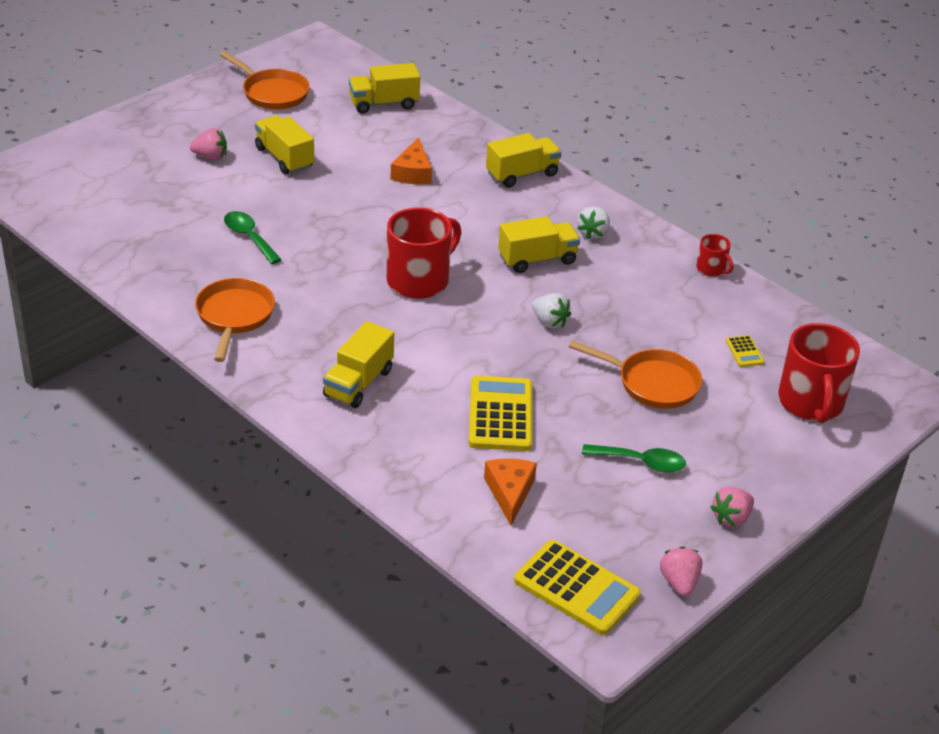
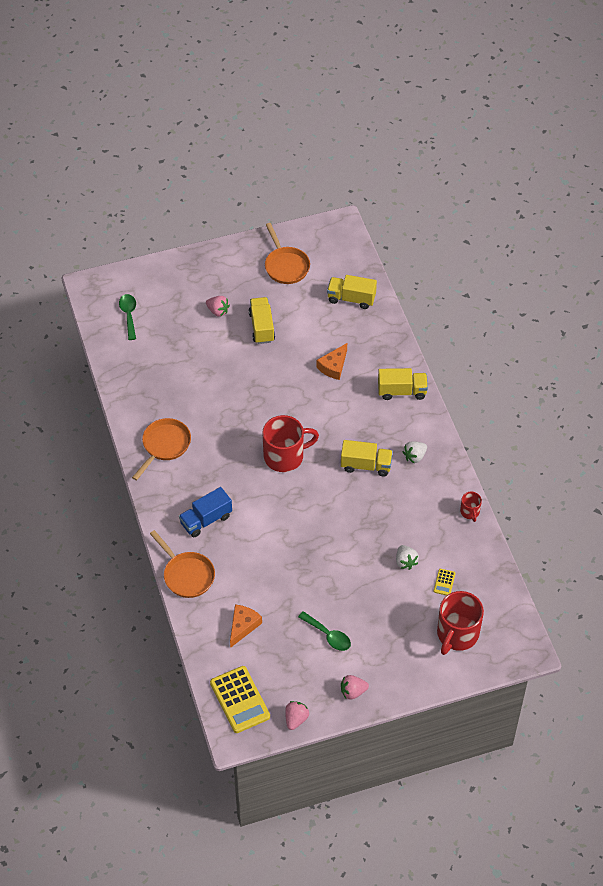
camera: 30 degrees right, 15 degrees up
green spoon [224,211,282,264] -> green spoon moved to [119,294,136,340]
yellow truck [323,321,394,408] -> blue truck [179,487,232,537]
yellow calculator [469,376,532,451] -> none
white strawberry [532,293,571,328] -> white strawberry moved to [396,545,419,570]
orange pan [569,340,702,409] -> orange pan moved to [150,530,215,598]

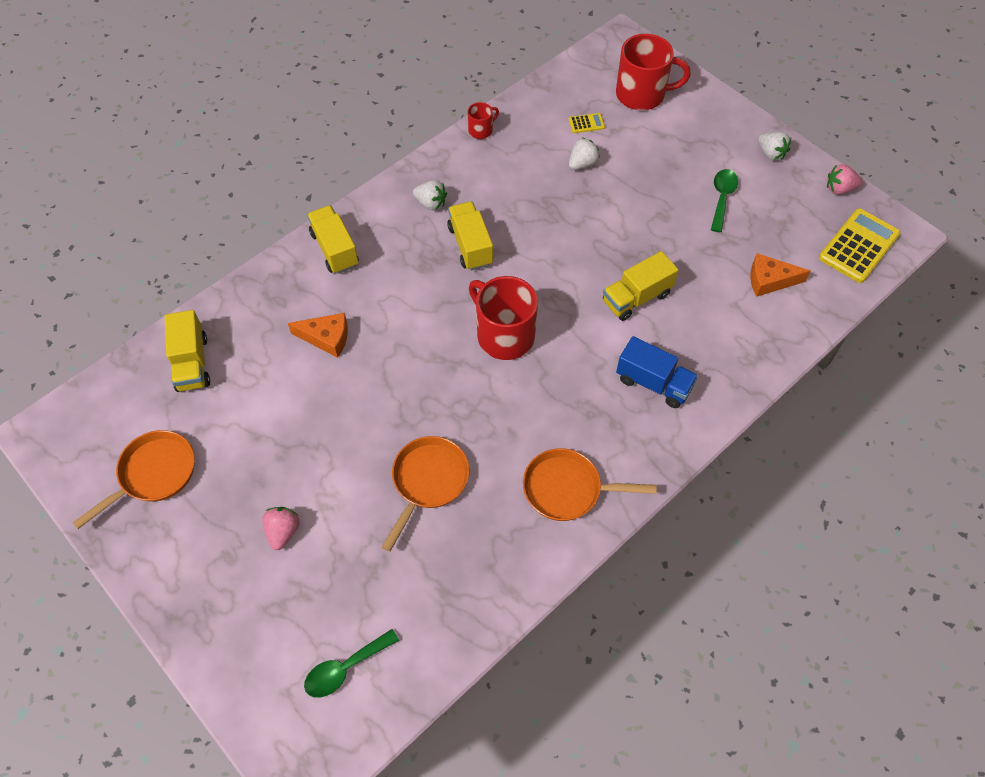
camera: 115 degrees left, 5 degrees up
orange pan [150,530,215,598] -> orange pan moved to [382,436,469,552]
yellow truck [249,297,275,344] -> yellow truck moved to [603,251,679,321]
pink strawberry [341,675,369,700] -> white strawberry [758,132,791,161]

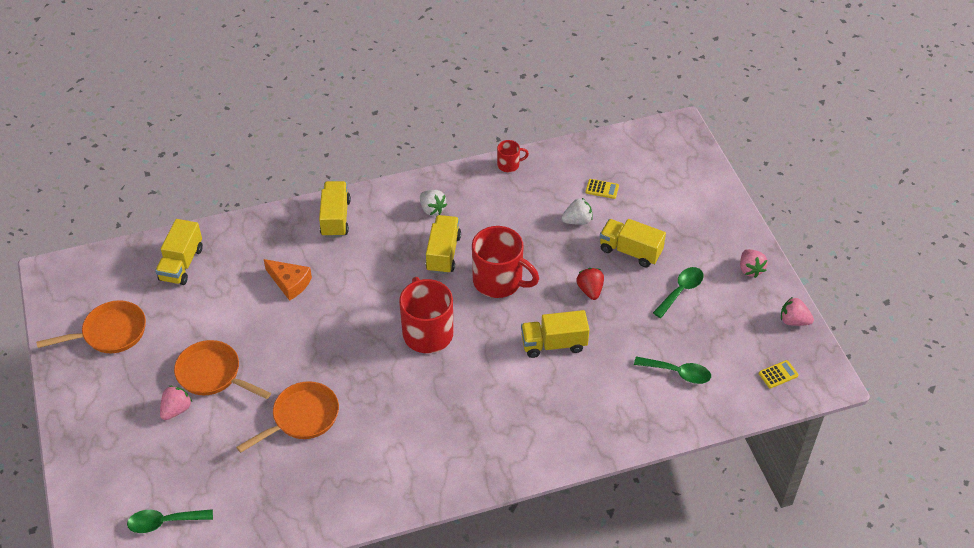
camera: 25 degrees right, 10 degrees down
orange pan [523,448,657,521] -> orange pan moved to [174,340,271,399]
red mug [616,34,691,110] -> red mug moved to [472,226,539,298]
blue truck [616,336,698,408] -> none
orange cheese [750,253,811,297] -> green spoon [634,356,711,384]
white strawberry [758,132,791,161] -> pink strawberry [740,249,768,278]
yellow calculator [819,209,900,283] -> yellow calculator [759,360,799,388], size x0.45
none -> red strawberry [576,268,604,300]
none -> yellow truck [600,219,666,267]

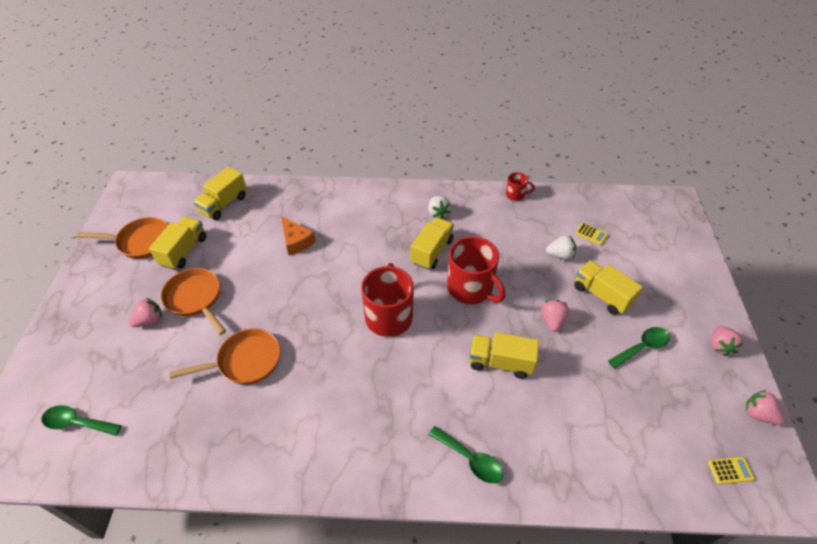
camera: 20 degrees right, 0 degrees up
yellow truck [319,181,351,237] -> yellow truck moved to [149,217,206,270]
red strawberry [576,268,604,300] -> pink strawberry [541,300,569,332]
green spoon [634,356,711,384] -> green spoon moved to [428,426,503,483]

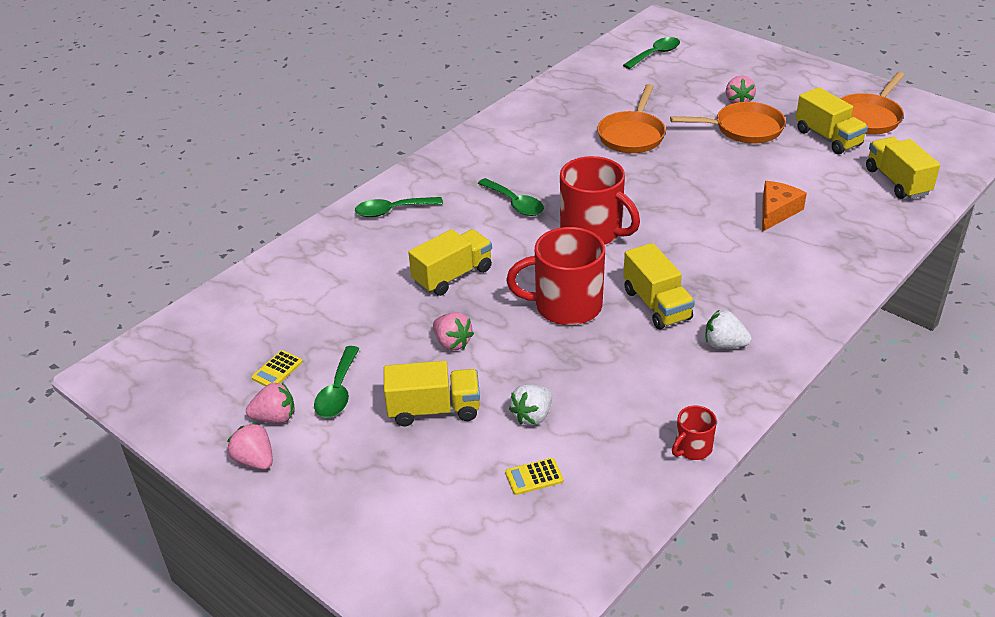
camera: 130 degrees right, 10 degrees down
orange cheese [281,216,316,255] -> orange cheese turned 120 degrees clockwise [762,181,807,232]
yellow calculator [708,457,755,484] -> yellow calculator moved to [252,350,303,386]
pink strawberry [746,390,785,425] -> pink strawberry moved to [246,383,295,423]
none -> green spoon [478,178,544,216]

